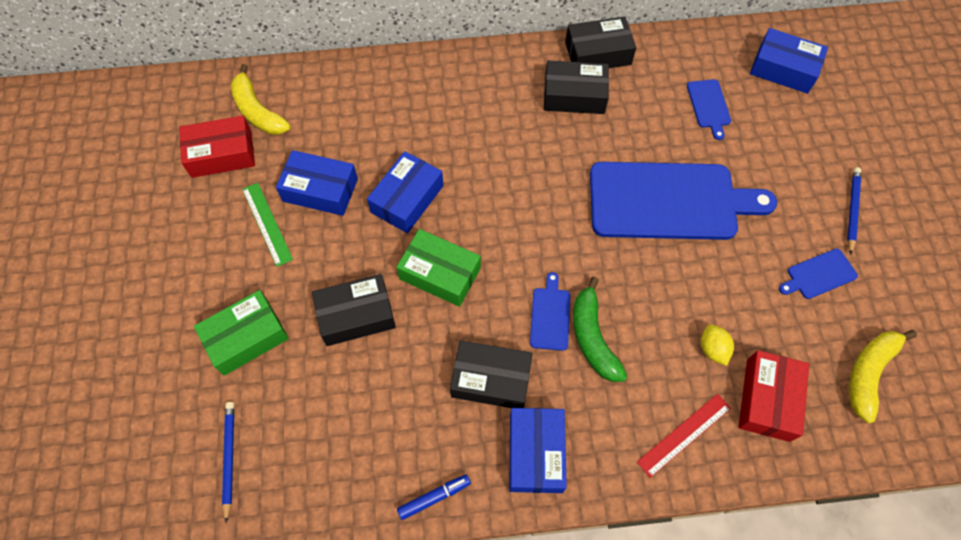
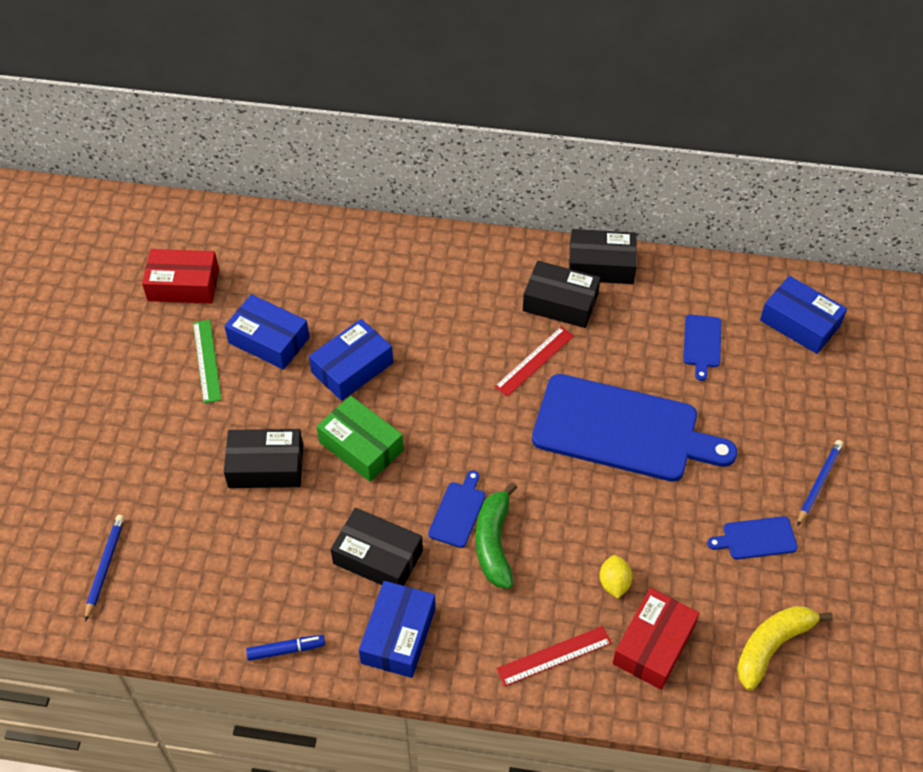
camera: 15 degrees right, 10 degrees down
green box [194,290,289,376] -> none
yellow banana [231,64,291,135] -> none
none -> red ruler [494,327,574,397]

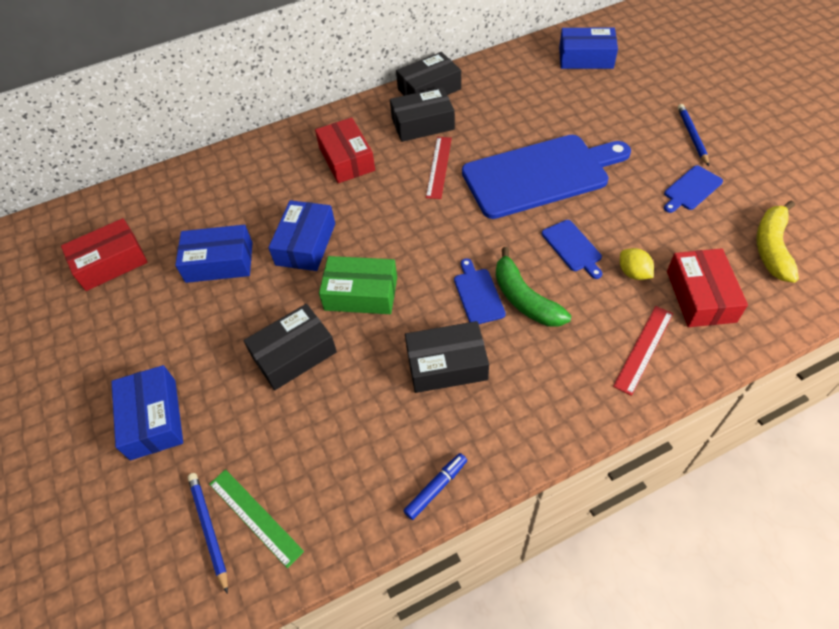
camera: 30 degrees left, 0 degrees up
green ruler [193,320,222,403] -> green ruler moved to [209,469,304,568]
blue box [359,581,436,678] -> blue box moved to [111,365,183,460]
blue cutting board [683,315,721,381] -> blue cutting board moved to [542,220,602,279]
none -> red box [315,118,375,183]

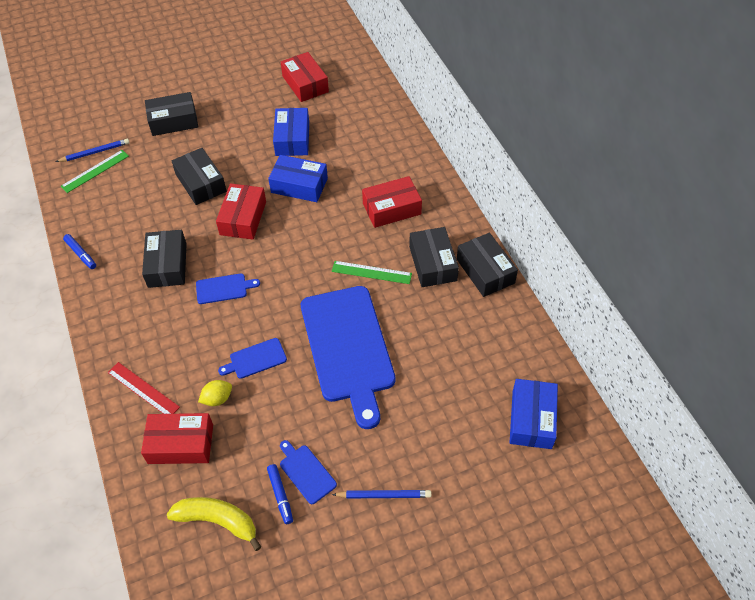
camera: 90 degrees right, 0 degrees up
blue box [111,365,183,460] -> black box [145,92,198,136]
green box [319,256,397,314] -> red box [216,183,266,240]
red ruler [426,137,452,199] -> green ruler [332,261,412,284]
green banana [496,247,571,327] -> none
none -> blue marker [267,464,293,524]

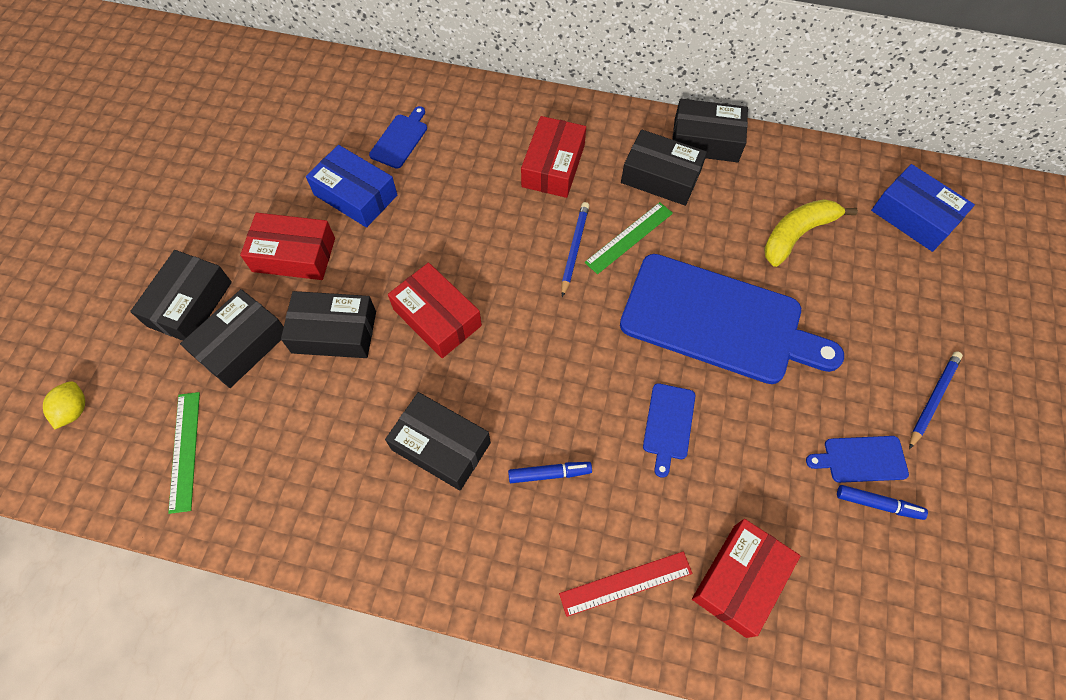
camera: 55 degrees left, 10 degrees up
blue pencil [56,139,130,162] -> blue pencil moved to [561,202,589,297]
blue marker [63,234,96,269] -> blue marker moved to [508,462,592,483]
yellow banana [167,497,261,551] -> yellow banana moved to [764,199,858,267]
blue cutting board [196,273,260,304] -> blue cutting board moved to [369,106,427,169]
yellow lemon [198,380,232,406] -> yellow lemon moved to [43,381,85,429]
blue box [268,155,328,202] -> none
red box [281,52,329,102] -> red box moved to [240,213,335,280]
none -> black box [180,289,284,388]

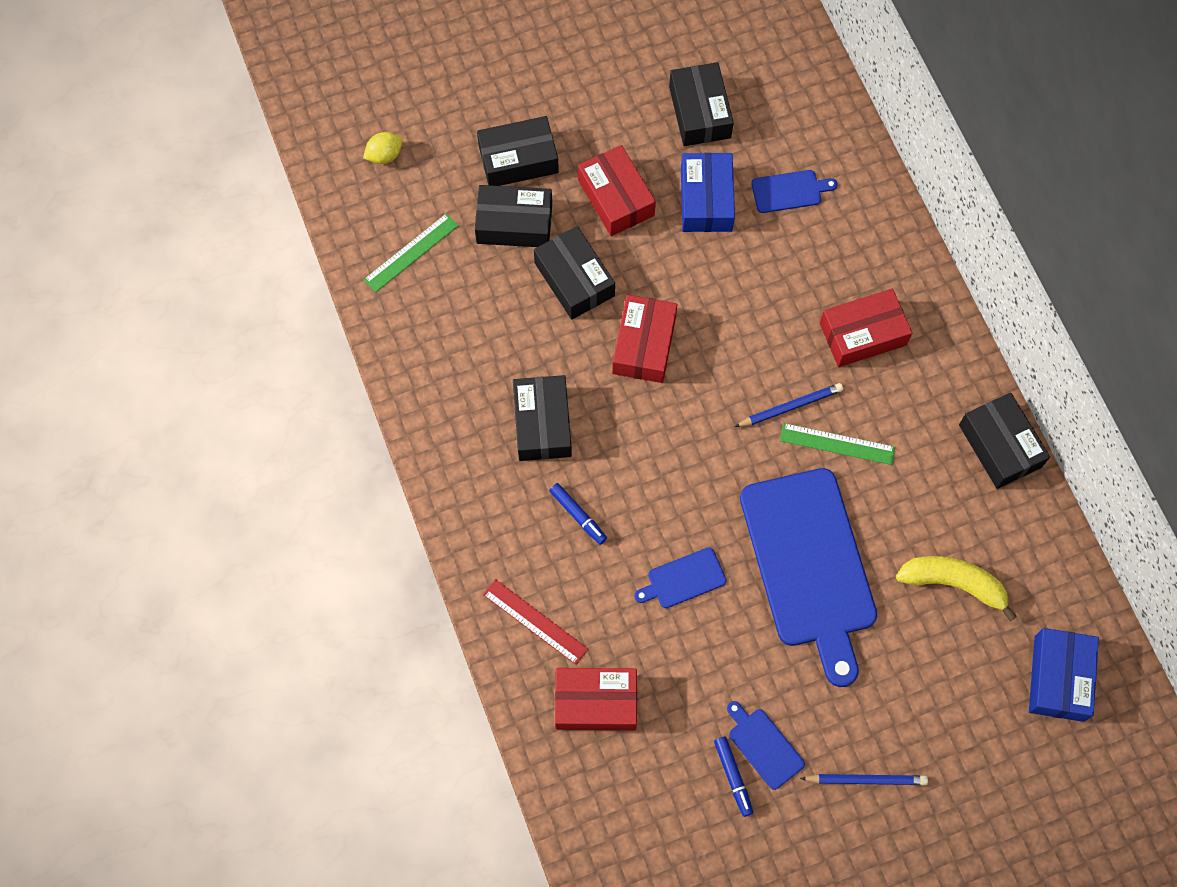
camera: 55 degrees right, 5 degrees up
black box [621,129,707,206] -> black box moved to [669,62,734,146]

